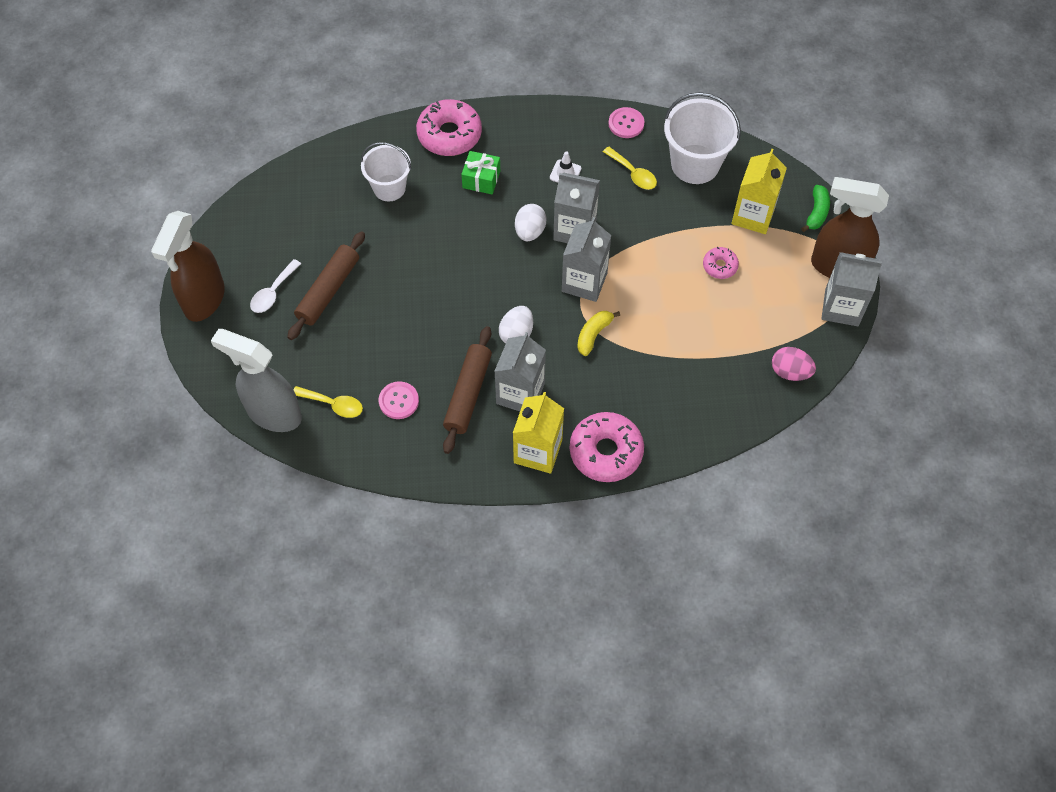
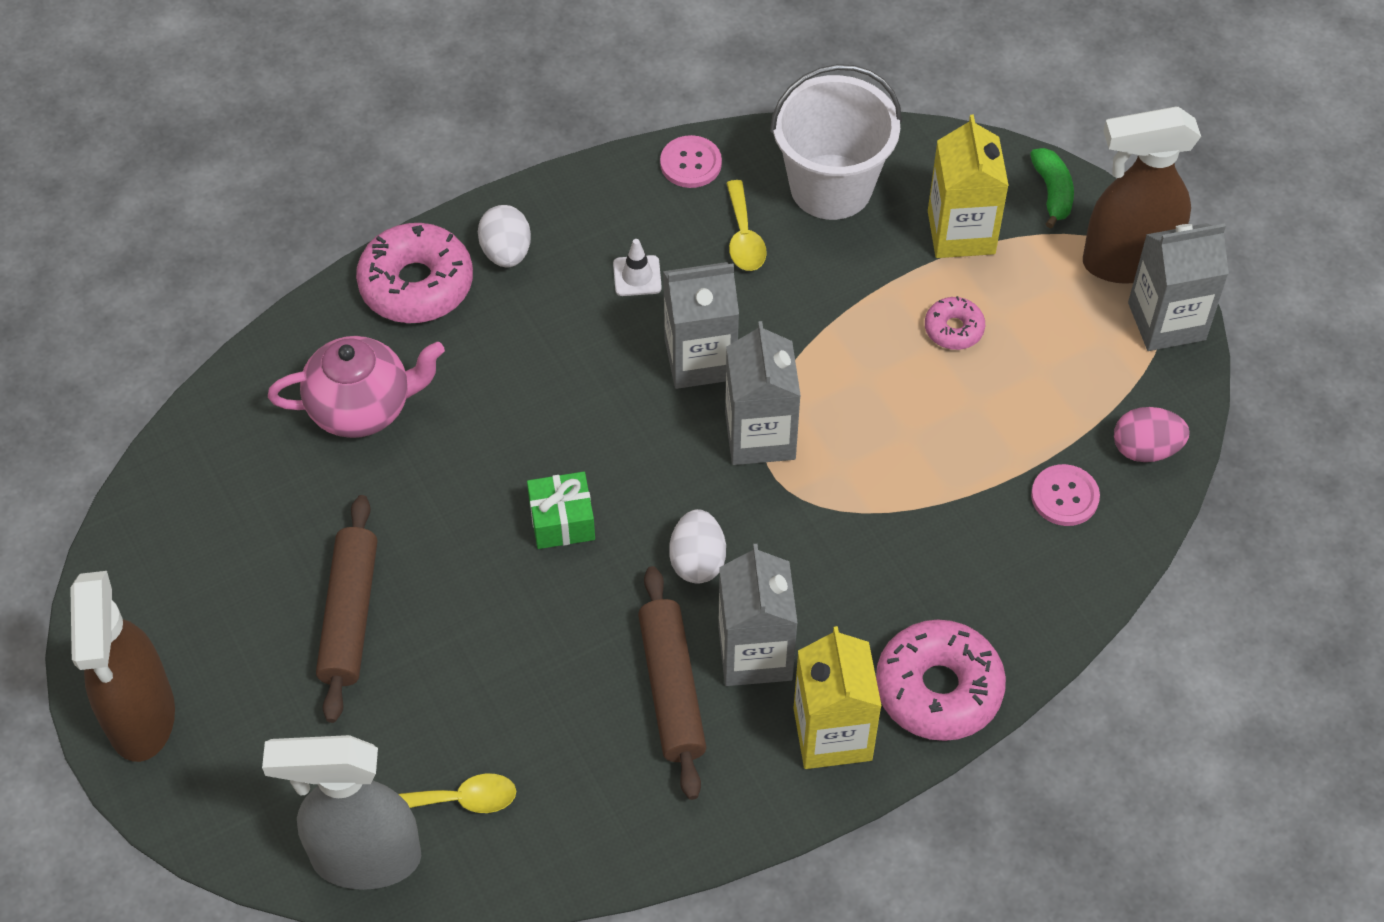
camera: 25 degrees left, 5 degrees down
white spoon [250,259,301,313] -> none
white bucket [361,142,411,201] -> pink teapot [268,336,445,438]
pink button [379,381,419,419] -> pink button moved to [1031,464,1100,526]
green gift [461,151,500,194] -> green gift moved to [527,472,595,549]
white egg [515,204,546,241] -> white egg moved to [478,205,531,267]
yellow banana [577,311,620,356] -> none
yellow spoon [603,146,657,190] -> yellow spoon turned 60 degrees clockwise [726,180,767,271]

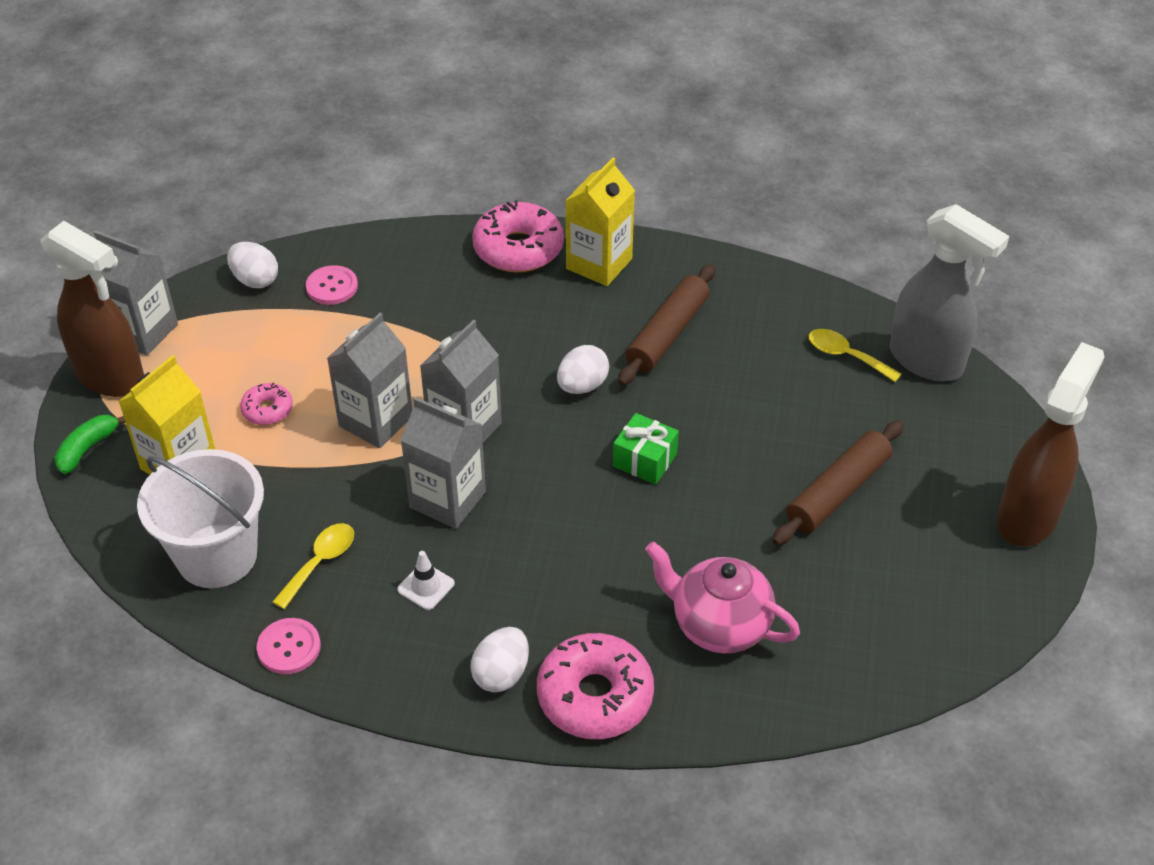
camera: 140 degrees left, 10 degrees down
grey carton [718,544,798,686] -> grey carton moved to [327,313,413,448]
pink egg [1114,407,1189,462] -> white egg [227,242,278,288]

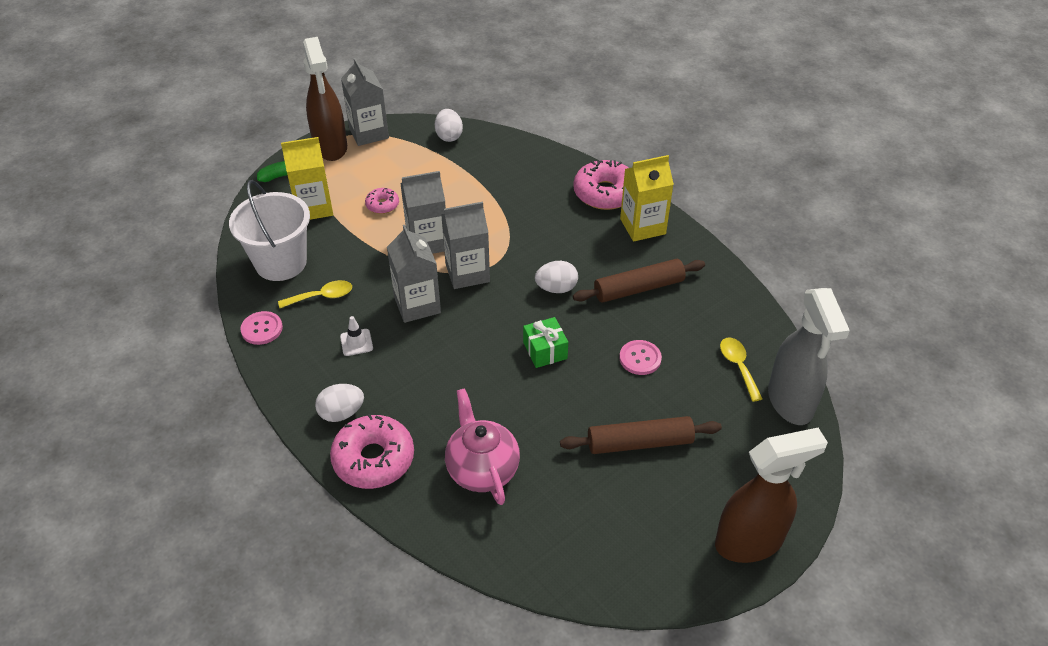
camera: 40 degrees right, 0 degrees up
pink button [306,265,358,305] -> pink button moved to [619,340,662,375]

